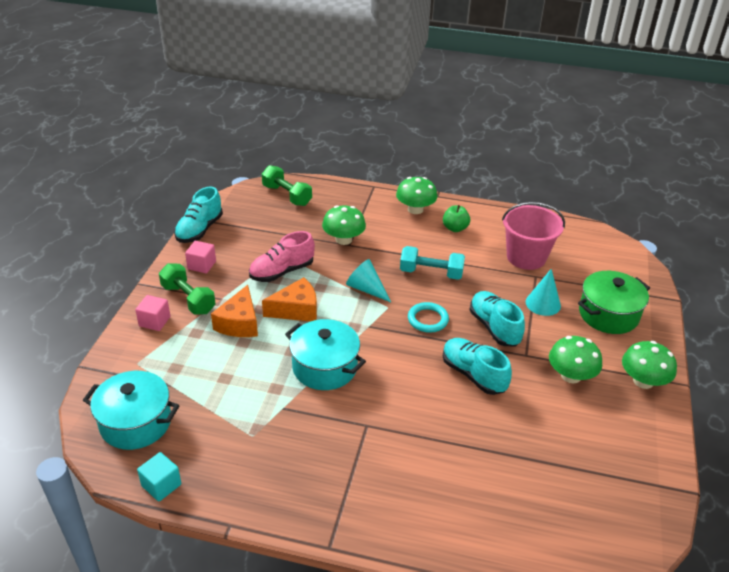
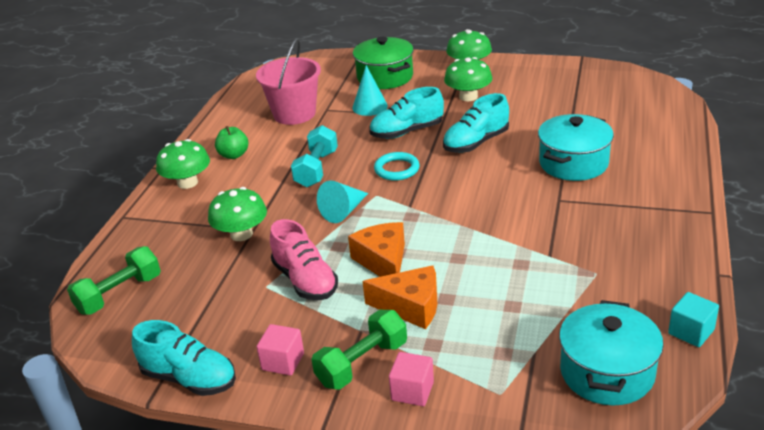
camera: 85 degrees left, 5 degrees down
turquoise pot [285,319,366,390] -> turquoise pot moved to [538,114,614,181]

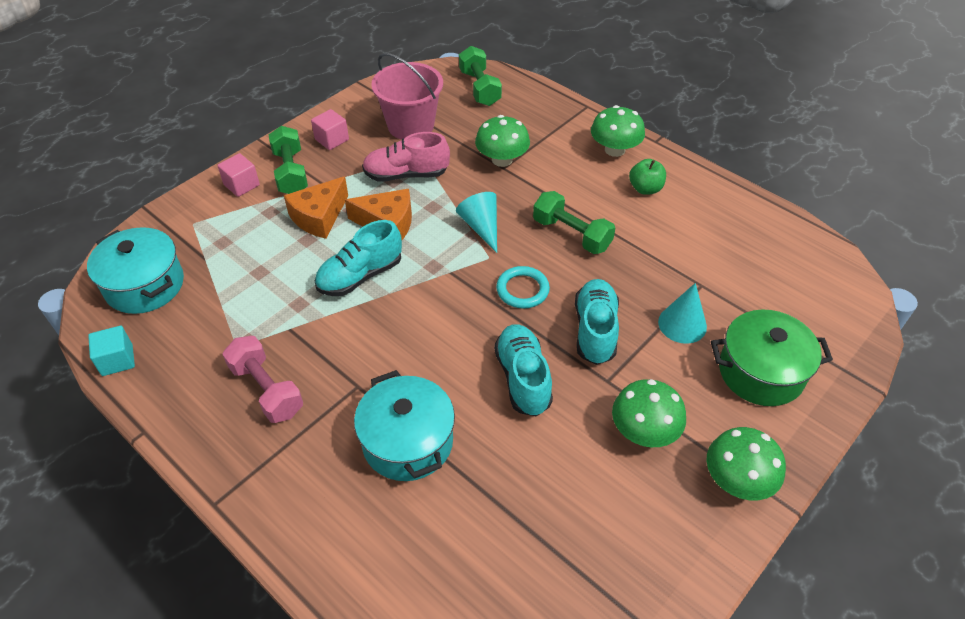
camera: 115 degrees right, 15 degrees up
turquoise shoe [132,320,236,396] -> turquoise shoe moved to [315,220,402,296]
pink bucket [256,38,321,125] -> pink bucket moved to [371,53,443,140]
turquoise dumbbell [291,125,338,187] -> green dumbbell [533,191,615,254]
none -> pink dumbbell [222,336,303,423]

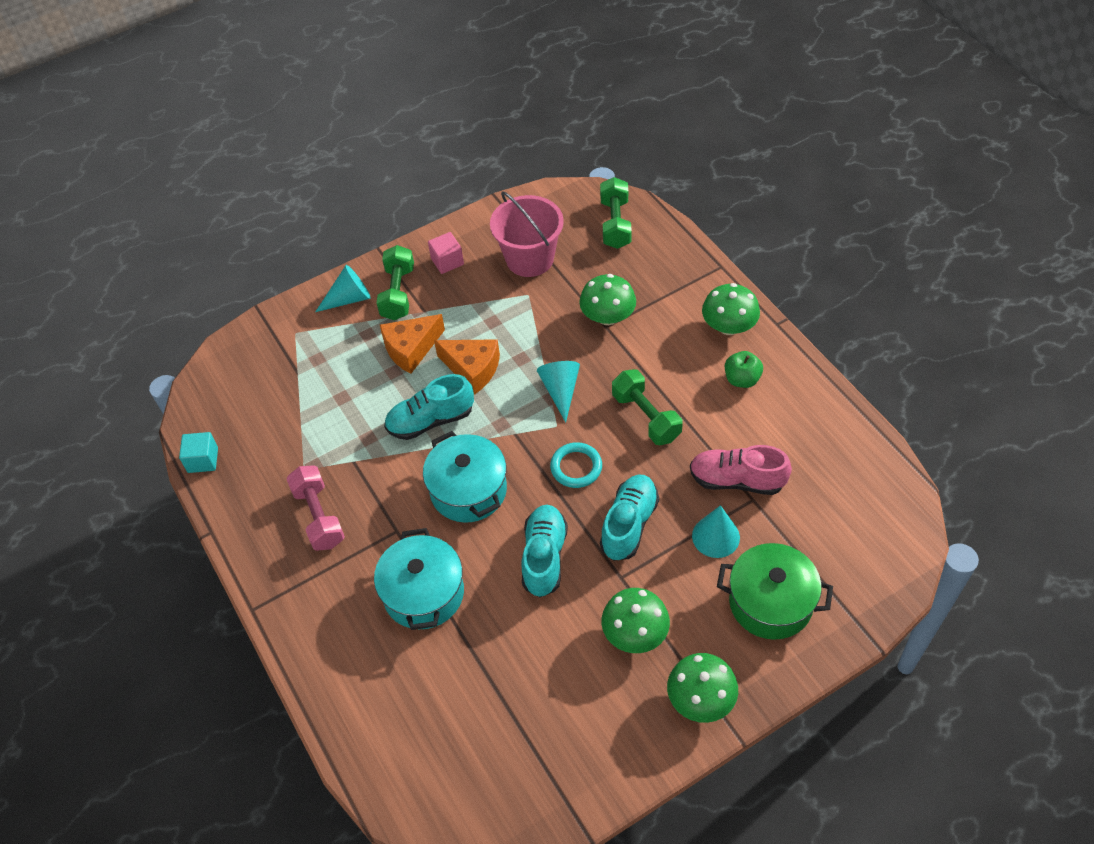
camera: 20 degrees right, 5 degrees up
turquoise pot [87,227,184,314] -> turquoise pot moved to [423,431,507,523]
pink cube [217,153,260,197] -> turquoise cone [315,265,371,312]
pink shoe [362,132,450,182] -> pink shoe moved to [690,445,792,495]

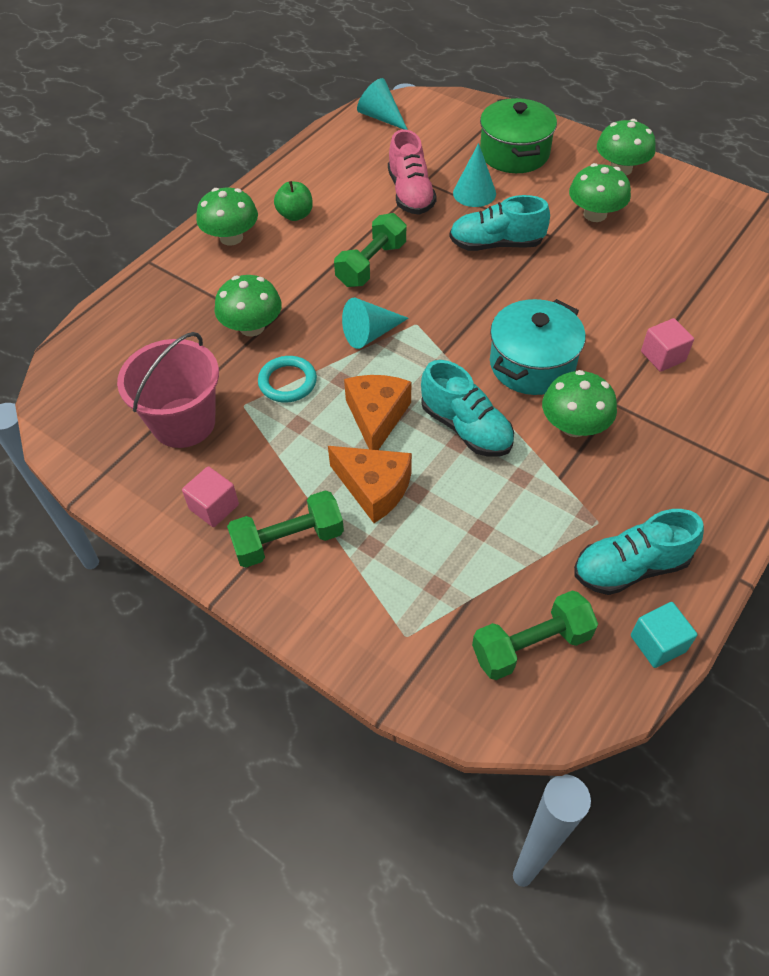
camera: 115 degrees left, 0 degrees up
pink dumbbell [286,465,345,551] -> none
turquoise cone [315,265,371,312] -> turquoise cone moved to [357,78,408,130]
turquoise pot [374,528,464,630] -> pink cube [641,318,694,372]
turquoise shoe [521,505,568,597] -> turquoise shoe moved to [574,509,704,595]
turquoise ring [550,442,602,488] -> turquoise ring moved to [258,356,317,402]
green dumbbell [600,177,632,249] -> green dumbbell moved to [472,590,598,680]
none -> green mushroom [542,370,617,437]

